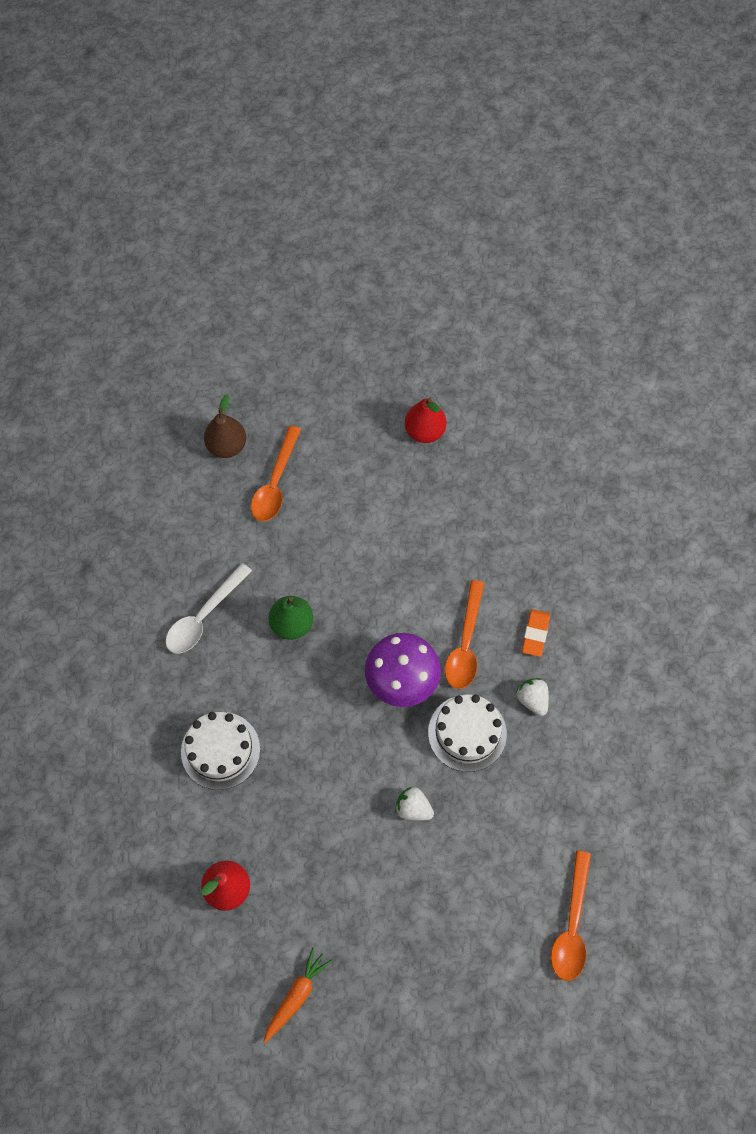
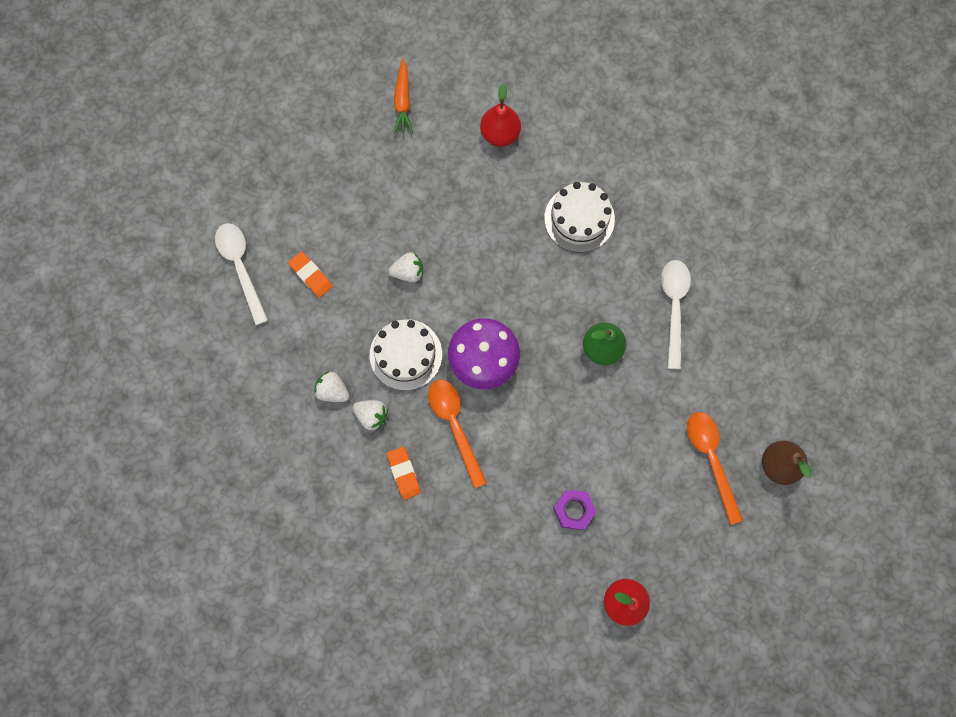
camera: 145 degrees right, 10 degrees up
orange spoon [551,851,591,981] -> white spoon [215,223,268,325]
none -> orange eraser [288,251,333,298]
none -> white strawberry [314,371,349,402]
none -> purple nut [553,490,597,530]

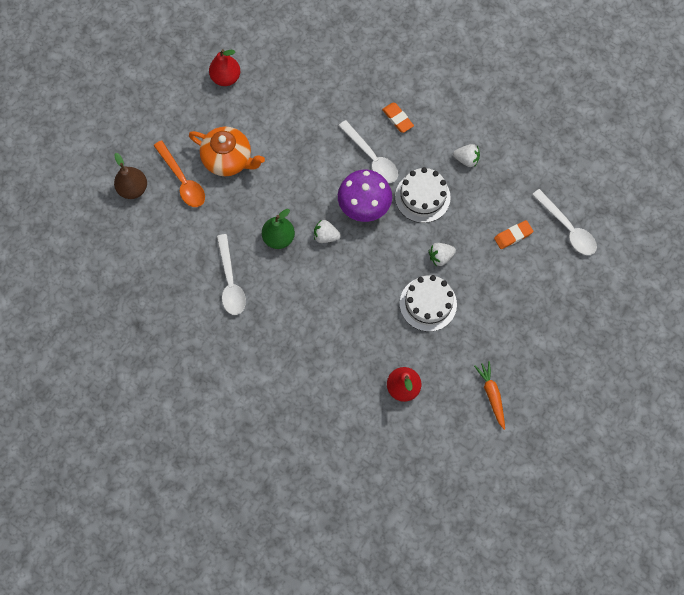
camera: 165 degrees right, 5 degrees down
orange eraser [288,251,333,298] -> orange eraser turned 60 degrees counterclockwise [494,220,534,249]
white strawberry [353,400,388,431] -> white strawberry moved to [314,220,341,243]
orange spoon [428,380,487,489] -> white spoon [338,120,398,183]
white cake [544,182,615,253] -> white cake moved to [400,275,457,332]
purple nut [553,490,597,530] -> none
none -> orange teapot [189,127,265,176]

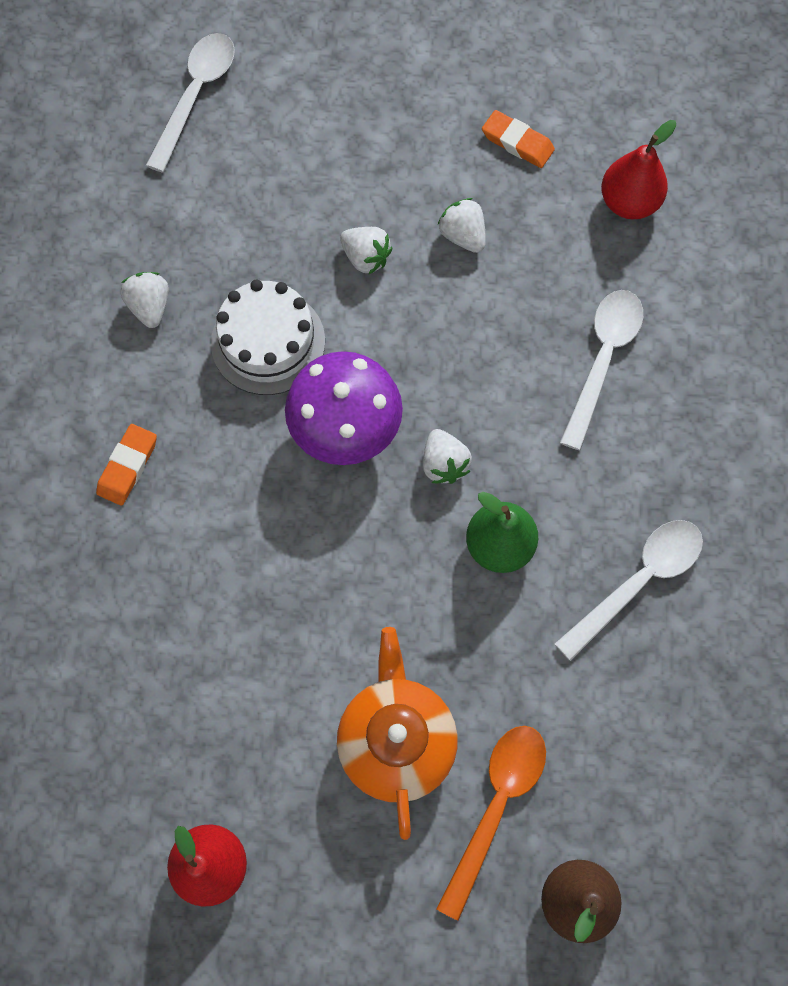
camera: 120 degrees left, 0 degrees up
white spoon [338,120,398,183] -> white spoon moved to [560,290,643,451]
white cake [400,275,457,332] -> white strawberry [438,198,486,253]
orange carrot [474,361,505,430] -> none
orange eraser [494,220,534,249] -> orange eraser moved to [482,110,555,168]

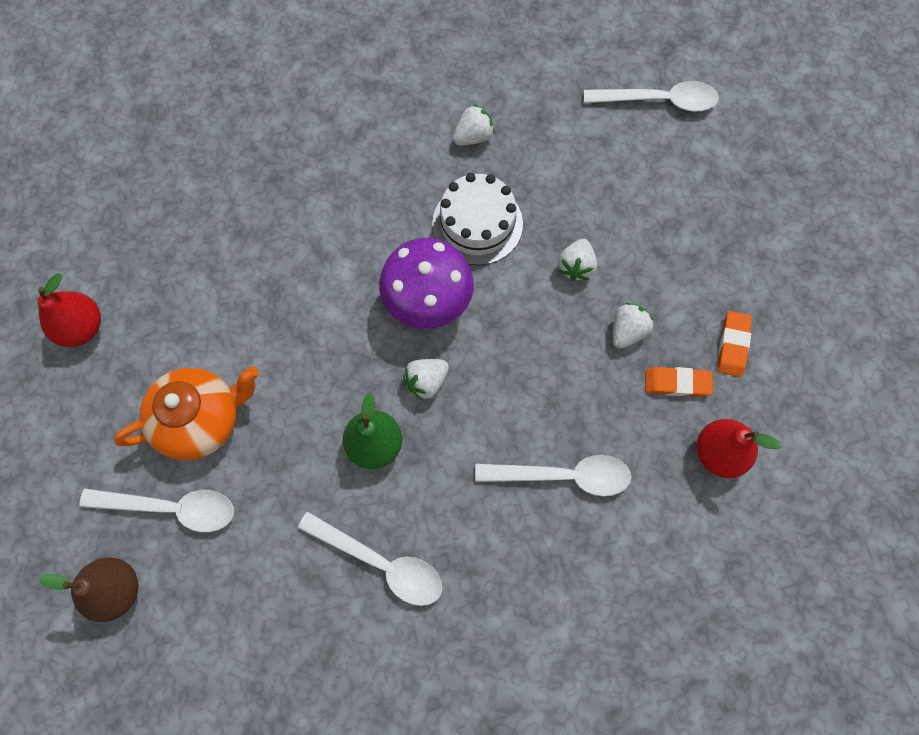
camera: 70 degrees right, 0 degrees up
orange eraser [96,424,157,506] -> orange eraser moved to [645,367,713,397]
orange spoon [436,726,546,921] -> white spoon [80,489,234,532]

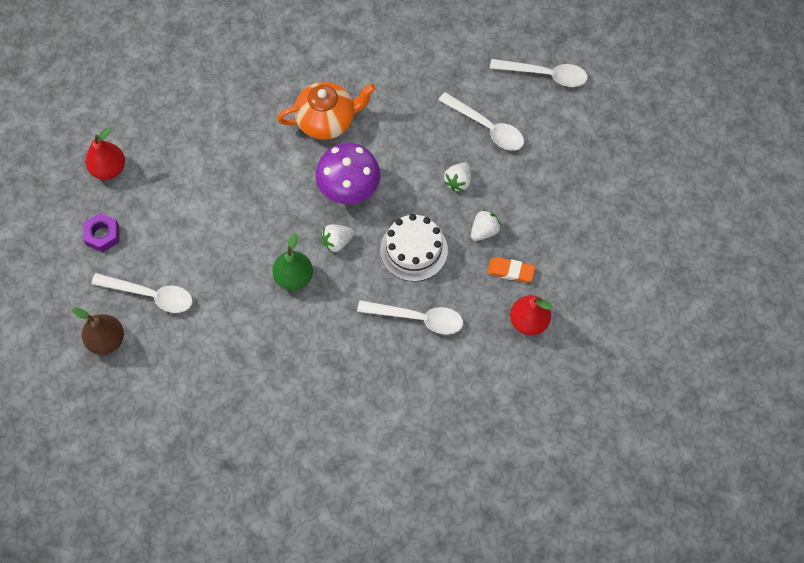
camera: 10 degrees right, 5 degrees down
orange teapot [114,366,259,460] -> orange teapot moved to [277,82,376,140]
white spoon [298,511,442,606] -> white spoon moved to [438,92,524,151]
white cake [432,173,523,265] -> white cake moved to [380,214,448,281]
white strawberry [453,105,495,145] -> none
orange eraser [718,311,752,377] -> none
none -> purple nut [83,213,119,252]

